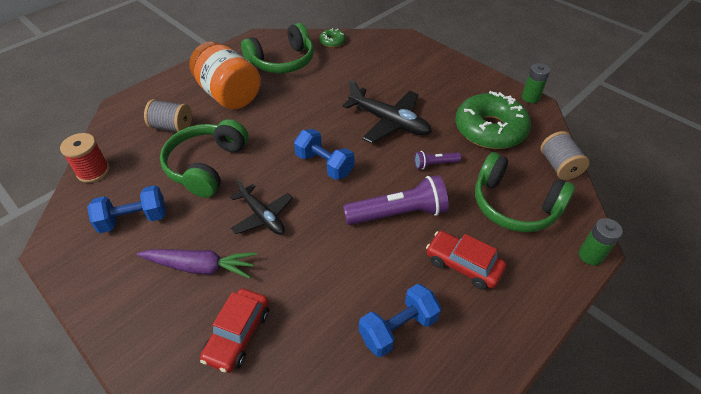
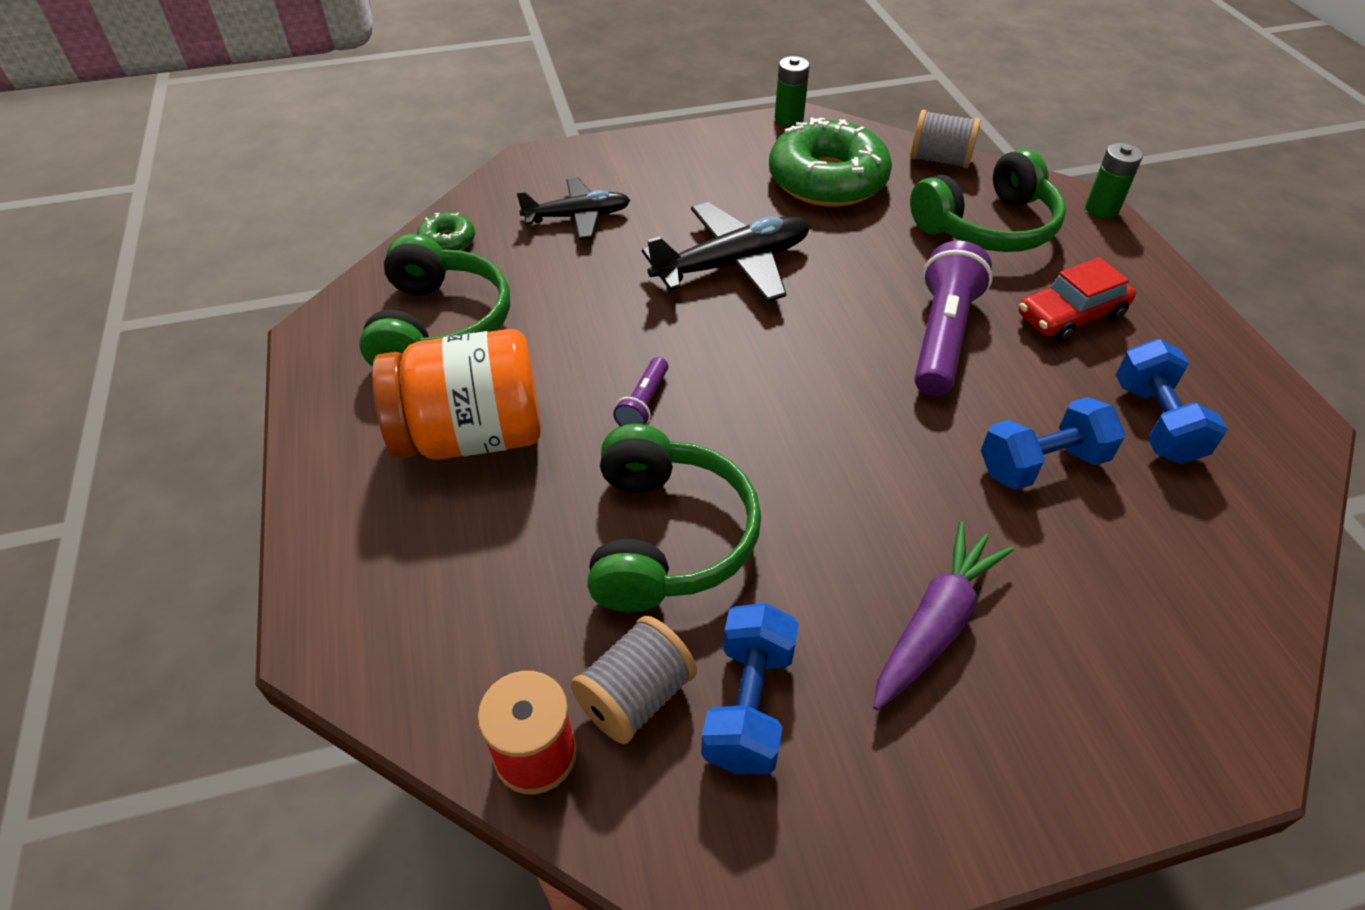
camera: 60 degrees left, 0 degrees up
grey spool [144,99,192,132] -> grey spool moved to [571,616,697,744]
green headphones [160,119,248,198] -> green headphones turned 135 degrees counterclockwise [587,424,761,612]
red car [200,288,269,373] -> none
black plane [230,179,293,235] -> black plane moved to [516,178,630,240]
blue dumbbell [294,129,355,180] -> blue dumbbell moved to [981,397,1125,490]
purple flashlight [414,151,461,169] -> purple flashlight moved to [613,357,668,426]

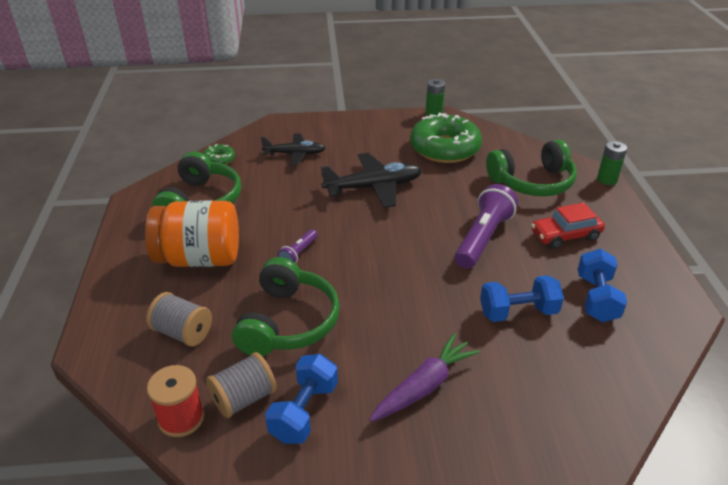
camera: 10 degrees right, 10 degrees down
grey spool [910,110,981,168] -> grey spool moved to [146,292,212,347]

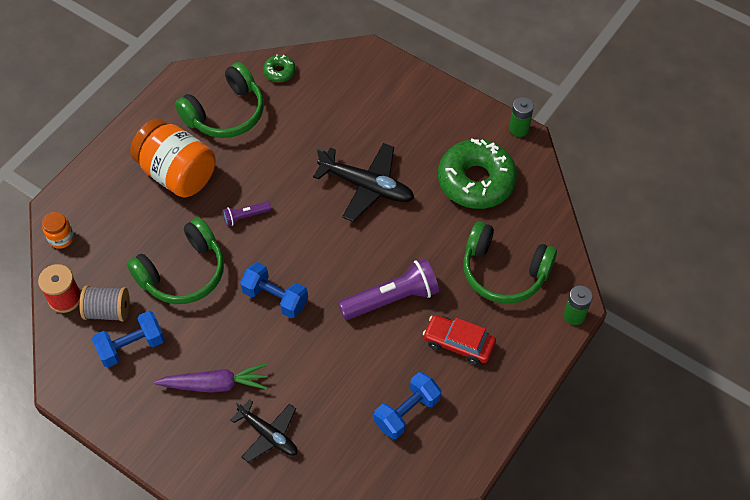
camera: 40 degrees right, 20 degrees up
grey spool [146,292,212,347] -> none
black plane [260,134,325,166] -> black plane moved to [231,399,298,463]
blue dumbbell [480,275,564,322] -> blue dumbbell moved to [240,262,308,318]
none -> orange jar [42,212,74,249]

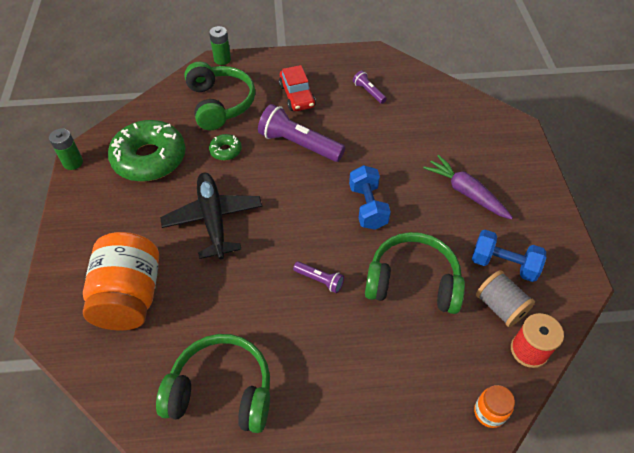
camera: 130 degrees left, 5 degrees down
orange jar [130,119,216,197] -> orange jar moved to [83,232,159,331]
black plane [231,399,298,463] -> none
green donut [263,54,296,82] -> green donut moved to [209,134,242,160]
blue dumbbell [374,372,441,439] -> purple flashlight [353,71,387,104]

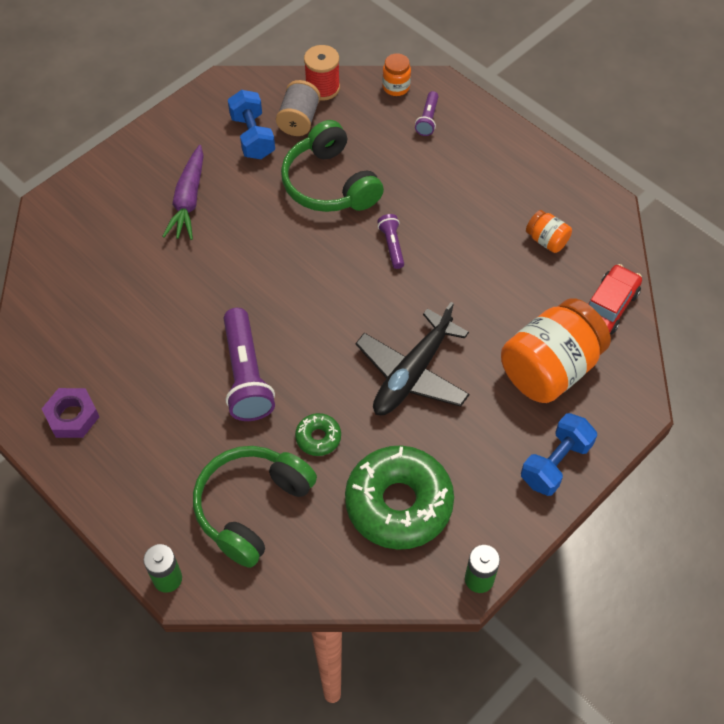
camera: 130 degrees left, 5 degrees up
green headphones [156,334,270,433] -> orange jar [526,210,572,253]
red car [279,65,316,111] -> red car moved to [588,264,642,334]
blue dumbbell [349,165,391,230] -> blue dumbbell moved to [521,413,597,496]
purple flashlight [353,71,387,104] -> purple flashlight moved to [415,91,439,136]
none -> purple nut [42,388,99,438]

